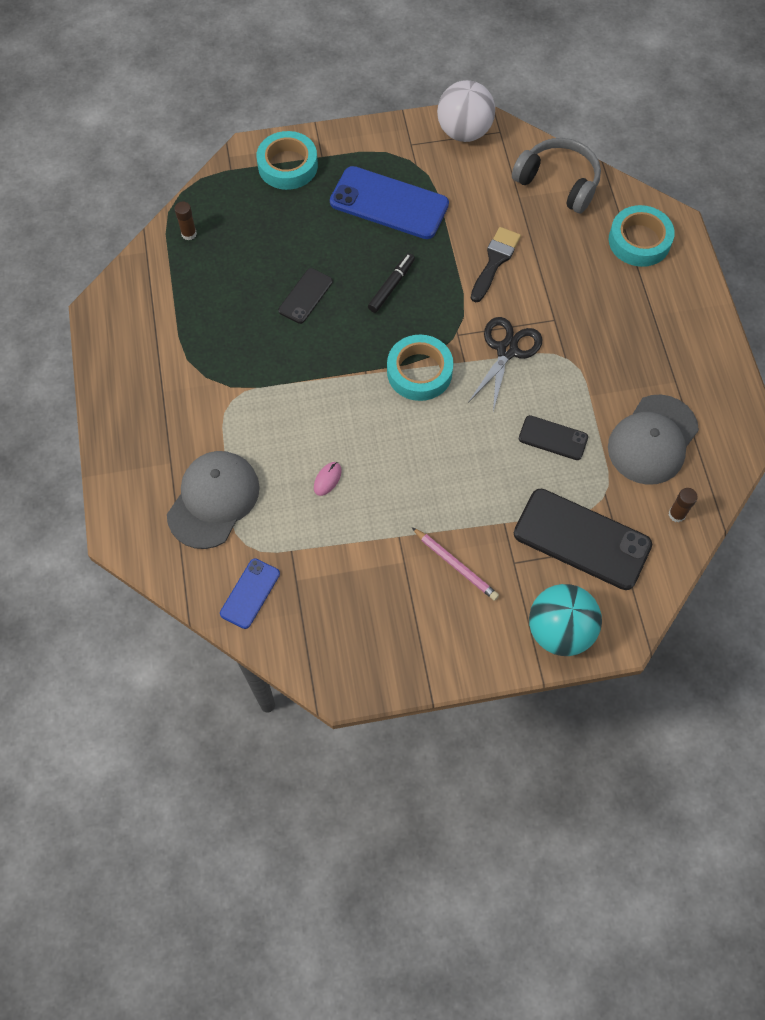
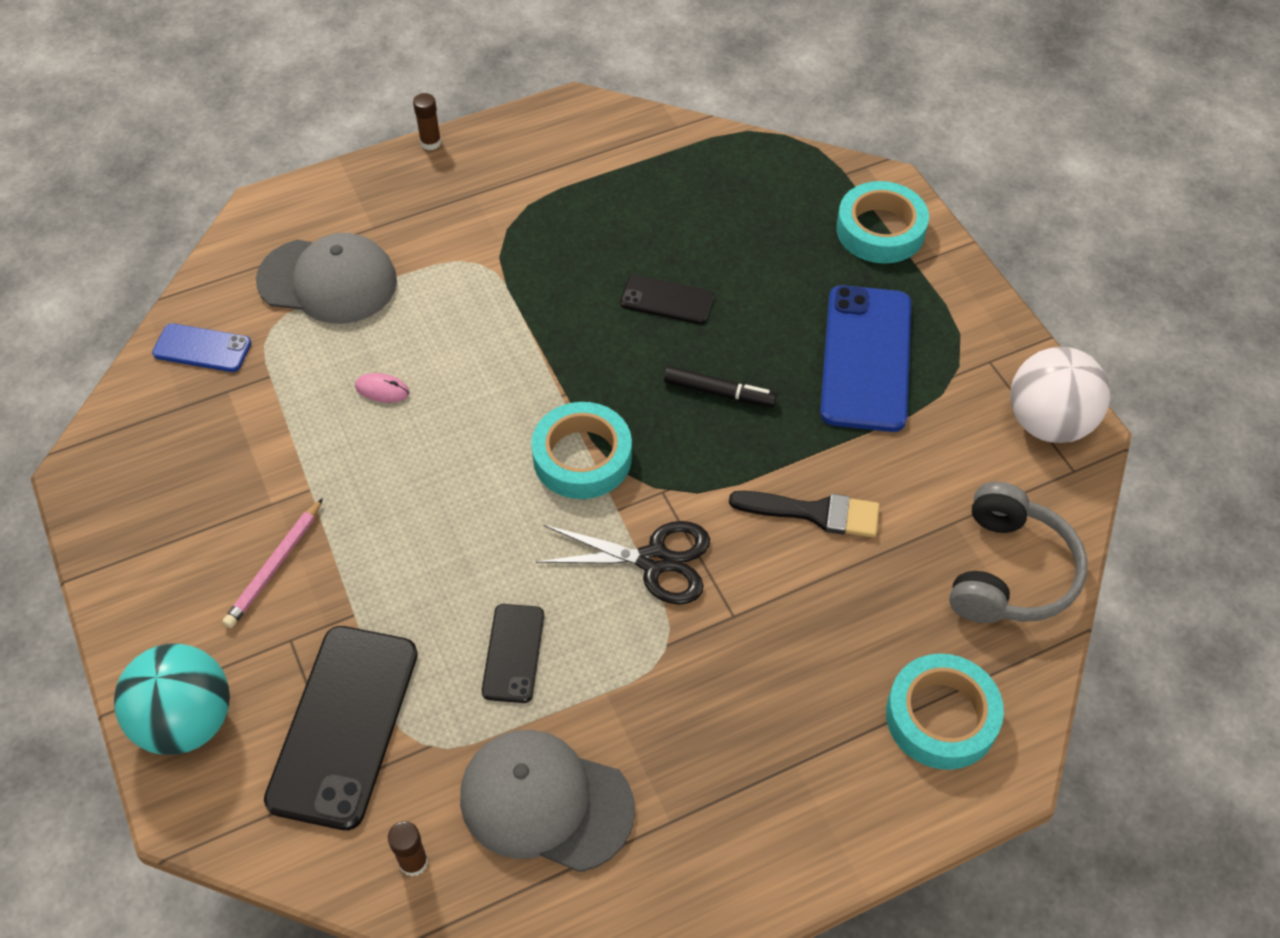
camera: 75 degrees right, 10 degrees down
brown glue stick [175,202,197,240] -> brown glue stick moved to [413,93,441,150]

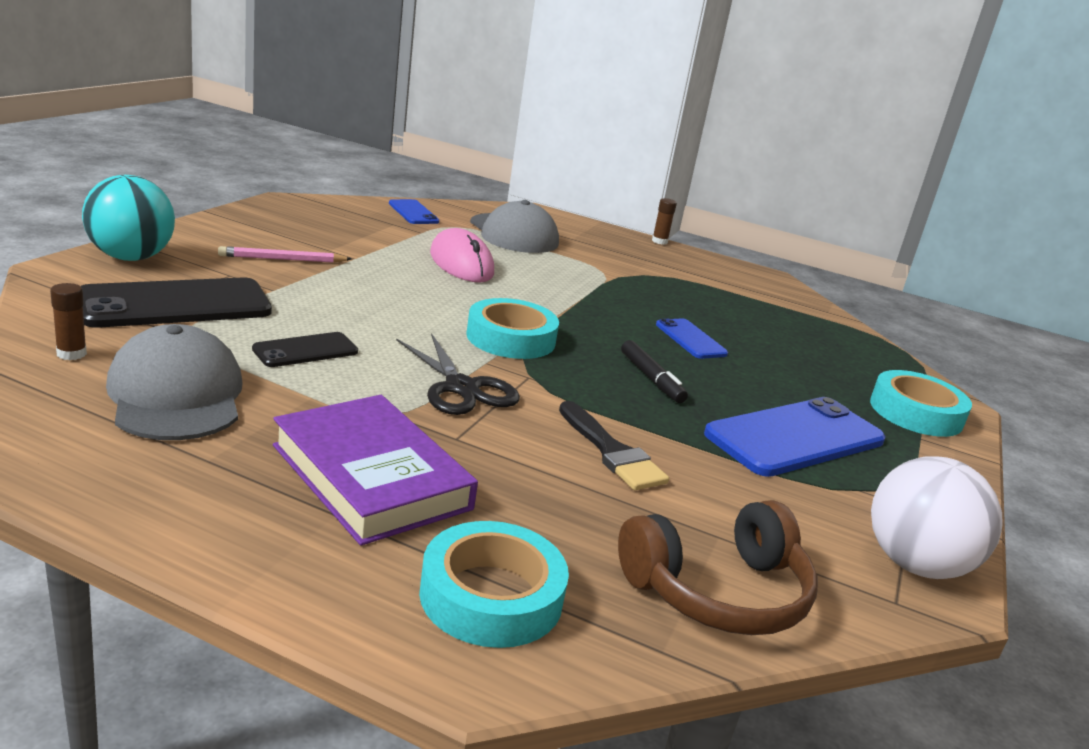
camera: 45 degrees right, 30 degrees down
pink mouse [355,373,410,403] -> pink mouse [430,228,494,283], size x2.30
black phone [620,275,714,324] -> blue phone [656,319,728,359]
grey headphones [949,482,1087,623] -> brown headphones [618,500,818,635]
none -> purple book [273,395,478,546]

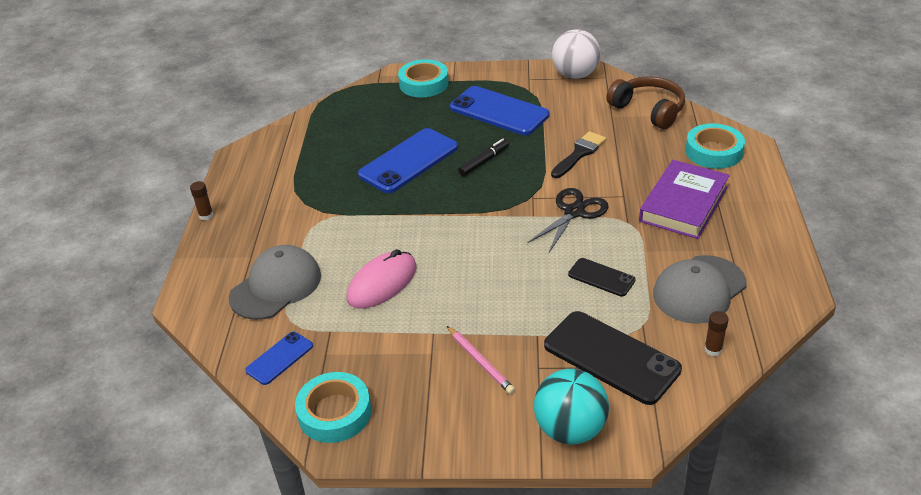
camera: 105 degrees left, 15 degrees up
turquoise tape [467,298,559,359] -> turquoise tape moved to [295,372,371,443]
blue phone [656,319,728,359] -> blue phone [358,128,458,193], size x1.90

